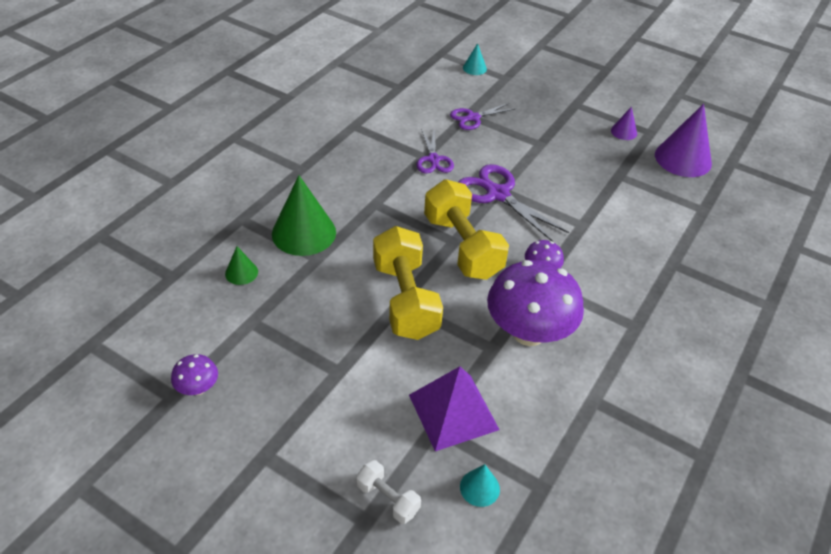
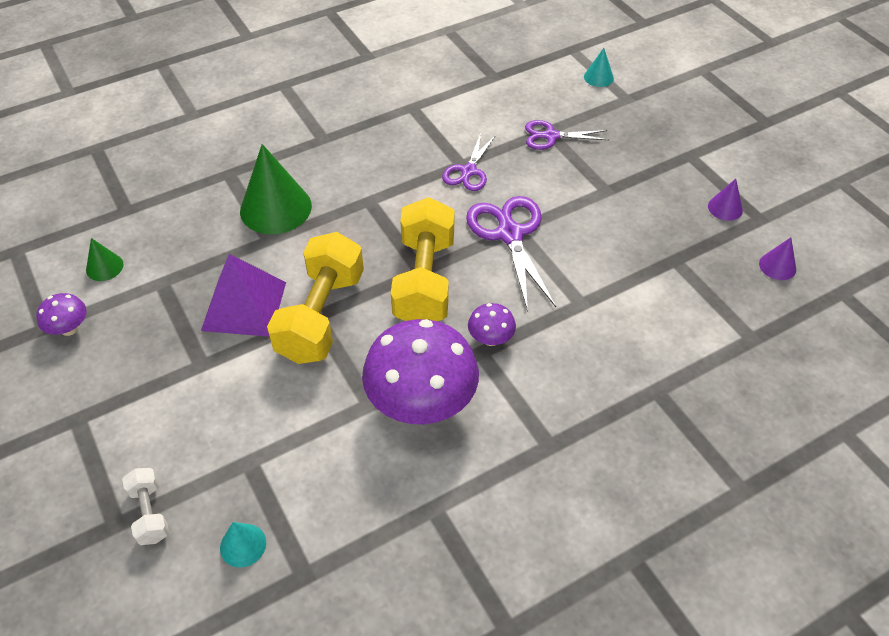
camera: 30 degrees right, 5 degrees up
green cone [225,246,258,285] -> green cone moved to [86,238,124,281]
purple pyramid [409,366,500,451] -> purple pyramid moved to [201,254,286,337]
purple cone [655,104,712,177] -> purple cone [759,237,796,280], size x0.48

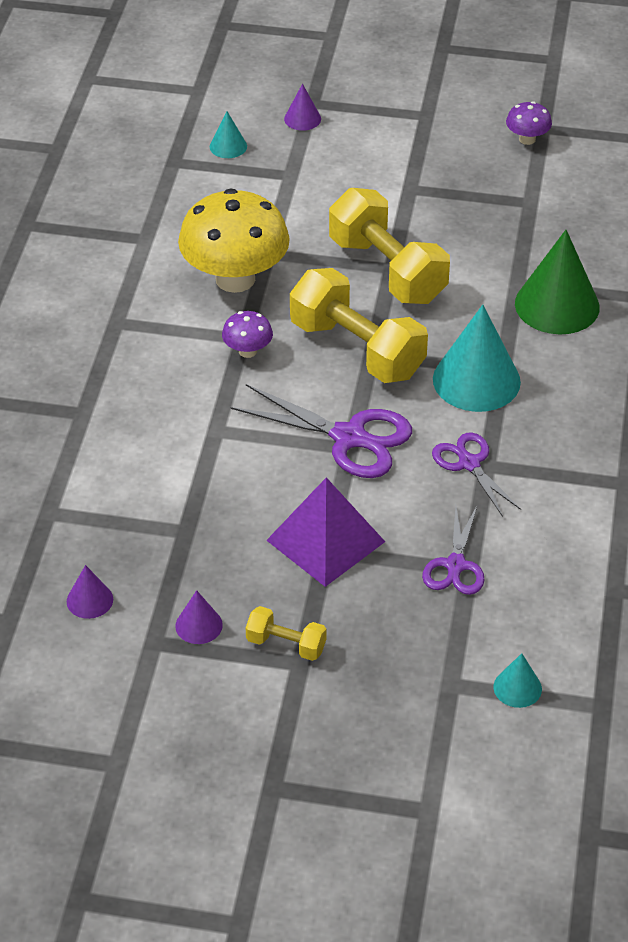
camera: 130 degrees right, 5 degrees down
green cone [86,238,124,281] -> none
white dumbbell [122,468,169,545] -> purple cone [284,84,321,131]
purple pyramid [201,254,286,337] -> purple pyramid moved to [266,477,385,587]
purple mushroom [362,319,479,424] -> yellow mushroom [178,188,290,293]
purple scissors [525,120,609,150] -> purple scissors turned 150 degrees clockwise [422,504,485,595]
none -> yellow dumbbell [246,606,327,661]
none -> turquoise cone [433,305,521,412]

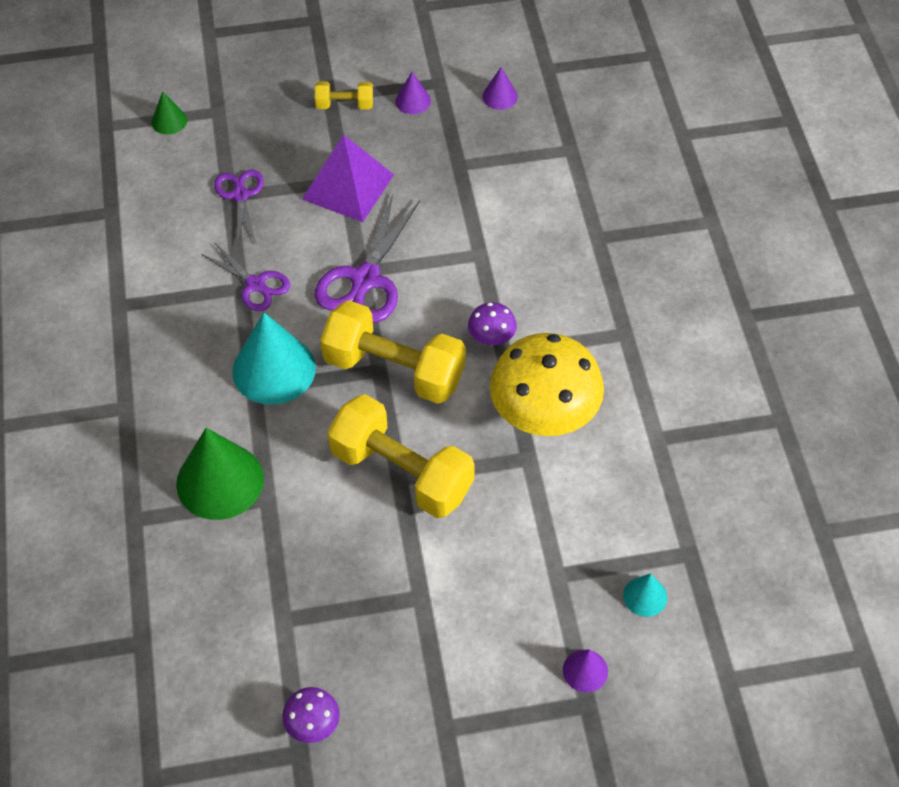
camera: 160 degrees right, 10 degrees up
purple scissors [230,384,412,478] -> purple scissors turned 75 degrees counterclockwise [315,194,420,323]
turquoise cone [493,653,542,708] -> green cone [151,91,187,135]

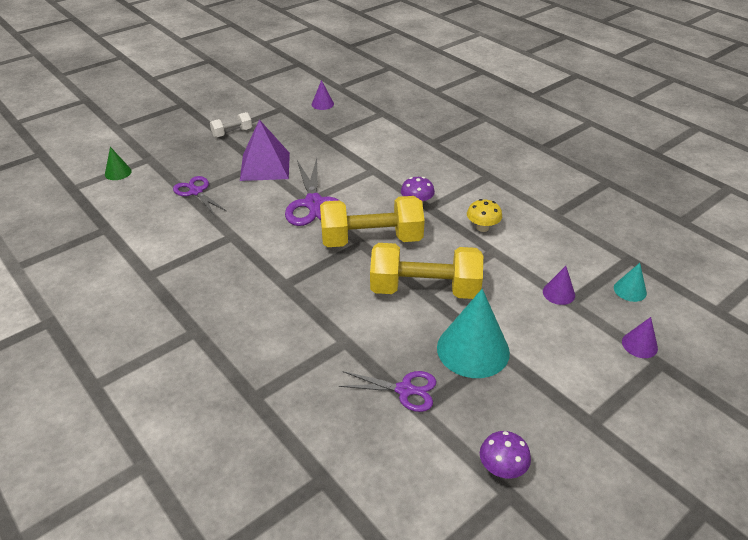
camera: 30 degrees left, 15 degrees down
green cone [176,428,264,520] -> none
purple scissors [201,242,290,311] -> purple scissors moved to [339,371,437,412]
turquoise cone [232,312,316,405] -> turquoise cone moved to [437,289,510,378]
yellow dumbbell [315,82,373,110] -> white dumbbell [210,112,252,137]
purple cone [395,72,431,114] -> purple cone moved to [543,266,575,305]
yellow mushroom [490,333,604,436] -> yellow mushroom [467,199,502,232], size x0.45

